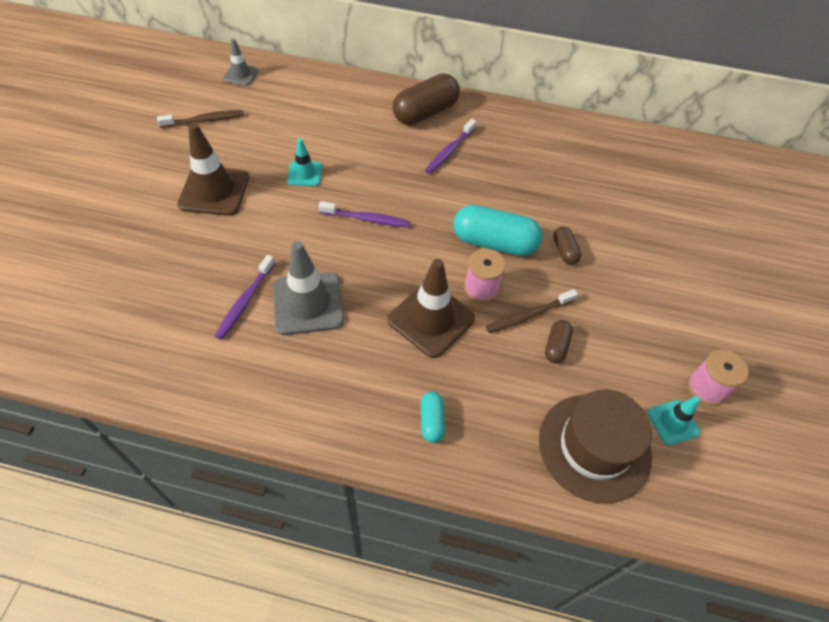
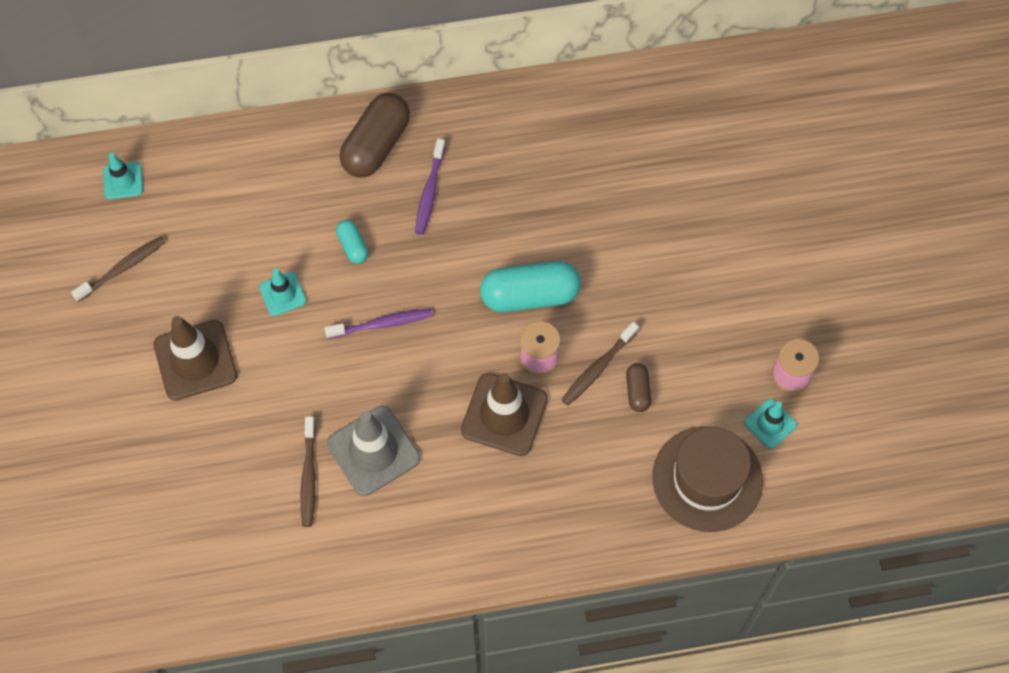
camera: 20 degrees left, 10 degrees up
purple toothbrush [215,255,275,340] -> brown toothbrush [301,416,316,527]
grey traffic cone [223,38,259,86] -> turquoise traffic cone [103,153,143,199]
turquoise capsule [421,392,445,443] -> turquoise capsule moved to [336,220,368,264]
brown capsule [553,226,582,265] -> none

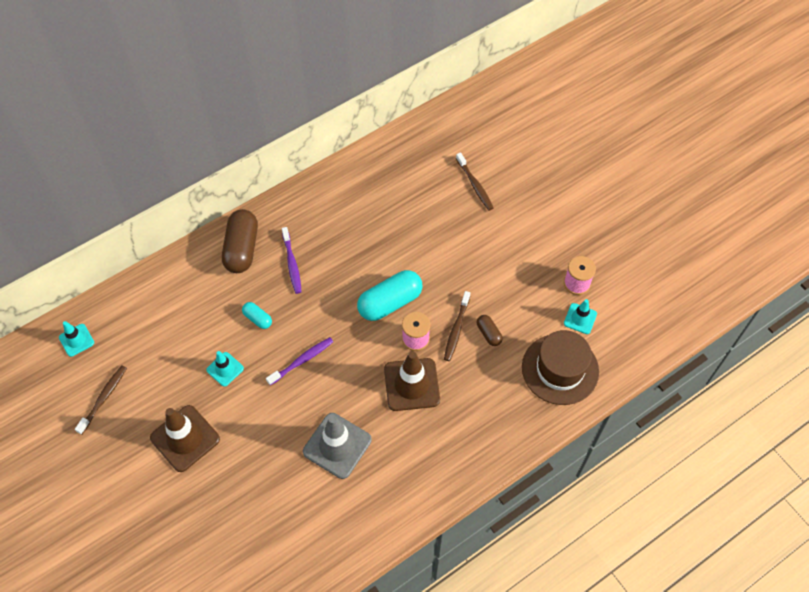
camera: 25 degrees left, 5 degrees down
brown toothbrush [301,416,316,527] -> brown toothbrush moved to [456,152,494,211]

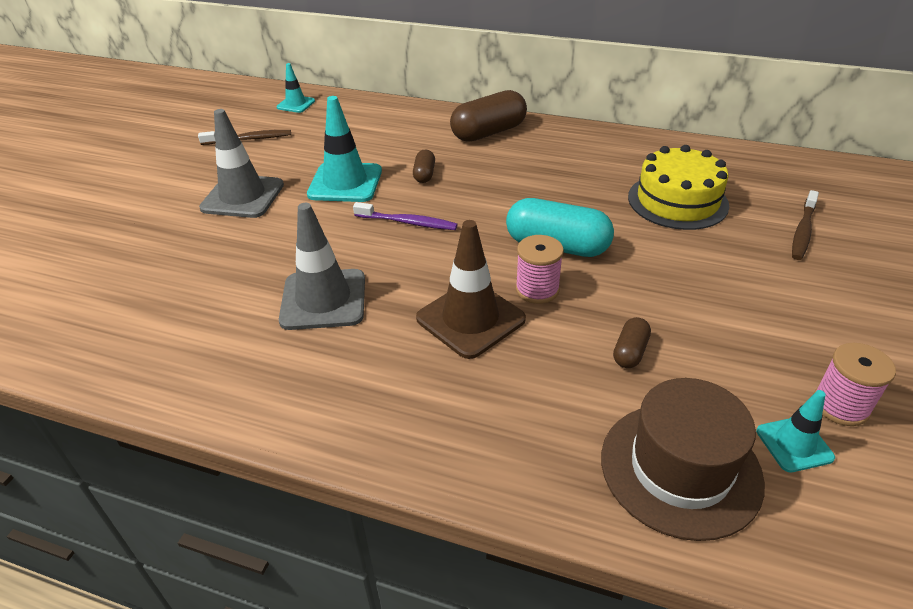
camera: 55 degrees right, 20 degrees down
brown traffic cone [150,405,220,472] -> grey traffic cone [199,109,284,218]
turquoise traffic cone [206,351,244,387] -> turquoise traffic cone [307,96,382,202], size x1.81
turquoise capsule [242,302,272,329] -> brown capsule [413,149,435,183]
purple toothbrush [282,227,302,294] -> none
brown toothbrush [444,291,470,361] -> none
none -> yellow cake [628,145,729,230]

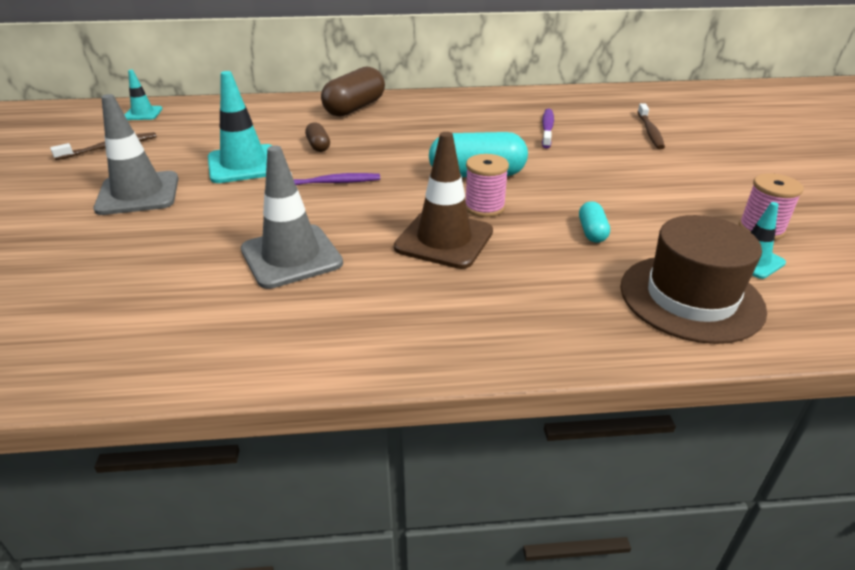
camera: 25 degrees left, 5 degrees down
brown capsule [613,317,651,368] -> turquoise capsule [579,201,610,243]
yellow cake [628,145,729,230] -> purple toothbrush [542,109,554,148]

